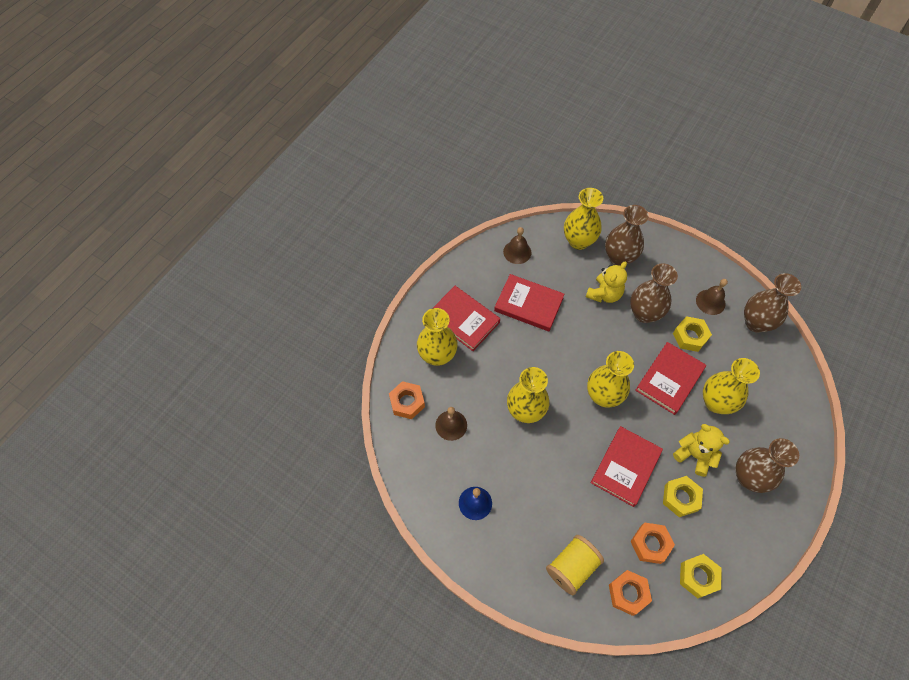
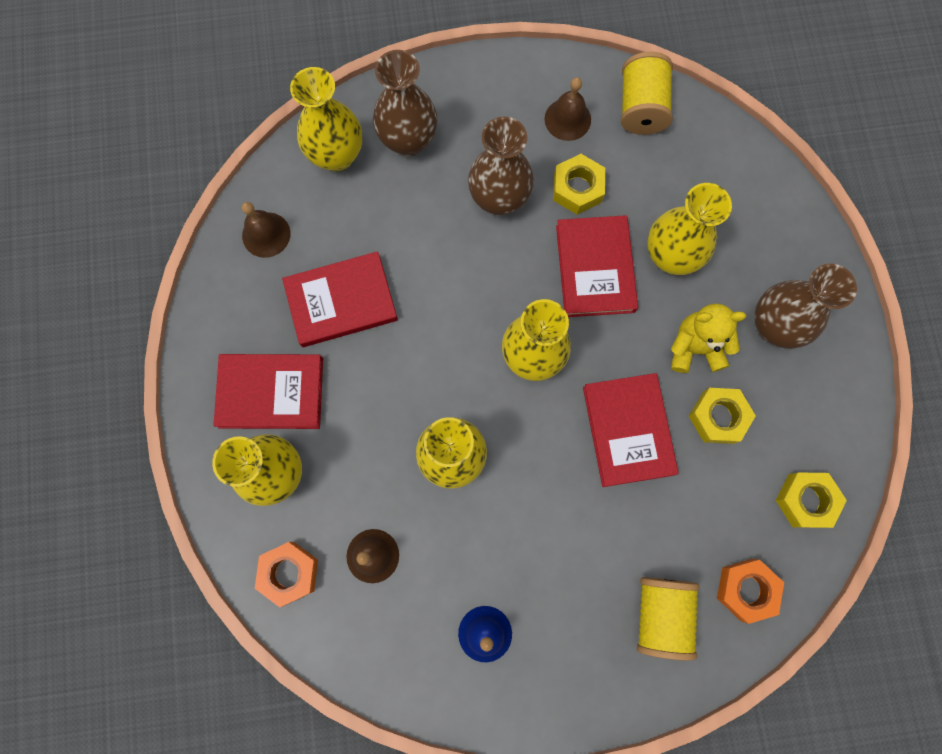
camera: 40 degrees left, 15 degrees up
yellow teddy bear [586,262,627,303] -> none
orange nut [630,522,675,564] -> none
brown vase [744,273,801,333] -> yellow spool [621,52,673,135]

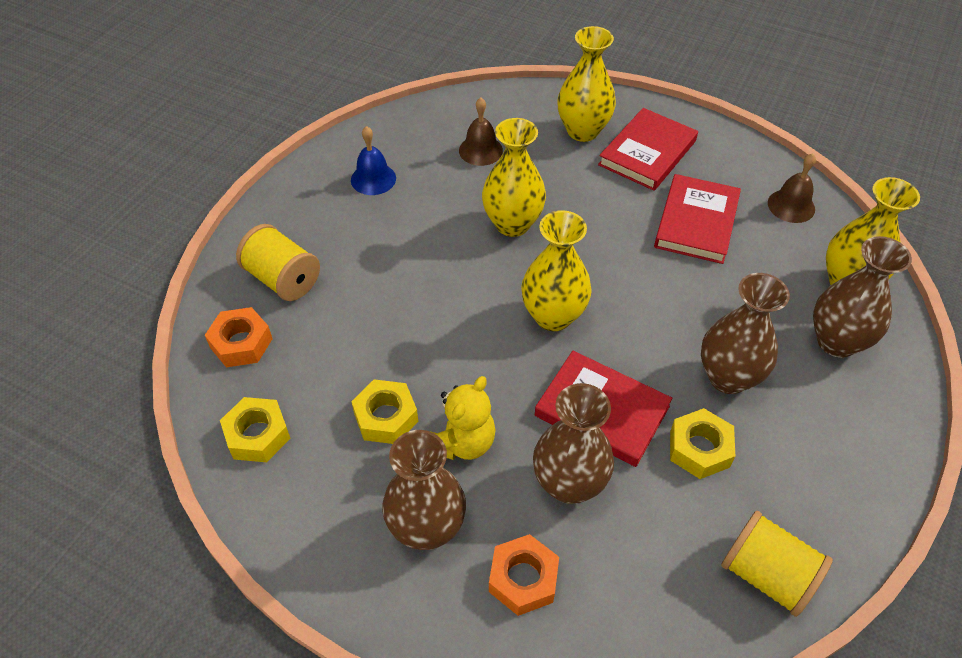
camera: 125 degrees right, 25 degrees down
orange nut [255,542,318,607] -> orange nut moved to [489,534,559,616]
brown bell [545,77,591,141] -> none
red book [583,373,679,487] -> none
yellow vase [647,183,732,275] -> brown vase [533,383,614,504]

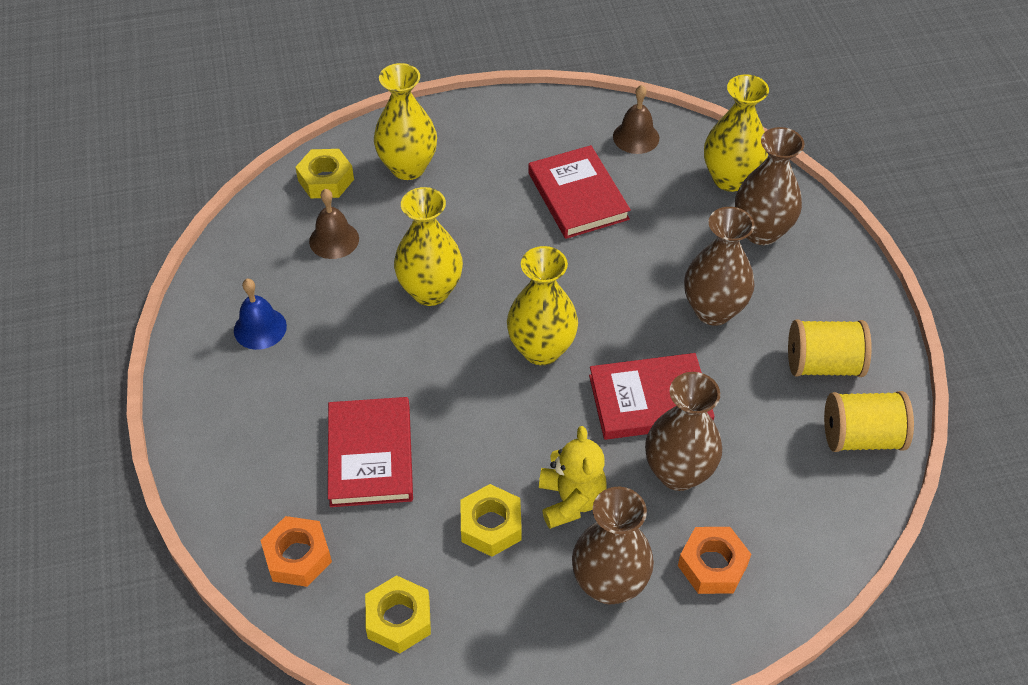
camera: 40 degrees left, 0 degrees up
yellow spool [236,224,320,301] -> yellow spool moved to [788,319,872,377]
red book [598,108,698,191] -> red book moved to [328,397,413,507]
yellow nut [670,408,735,479] -> yellow nut moved to [295,149,354,198]

